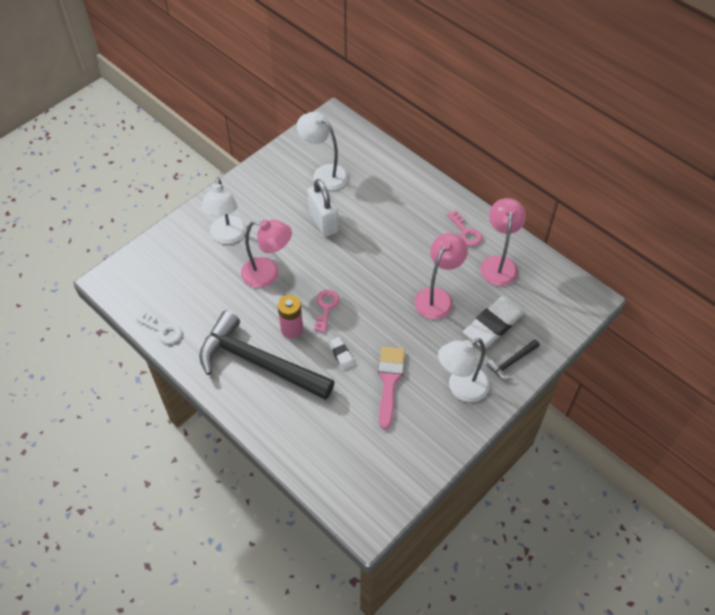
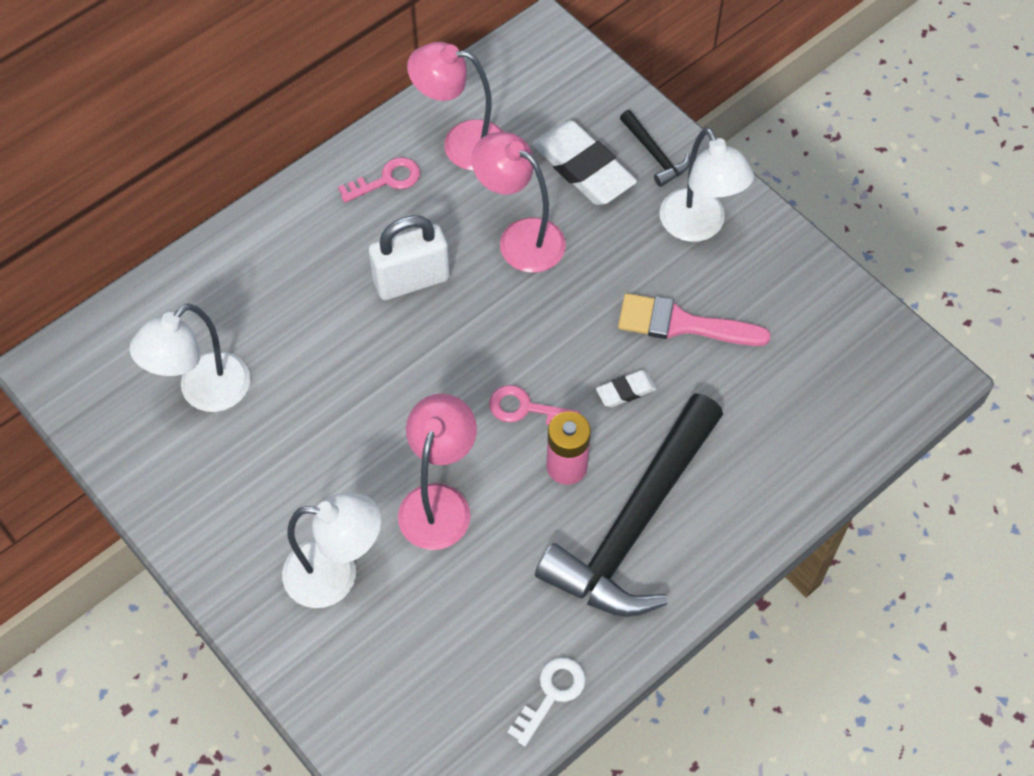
camera: 85 degrees left, 5 degrees up
white padlock [307,179,338,237] -> white padlock moved to [369,215,450,300]

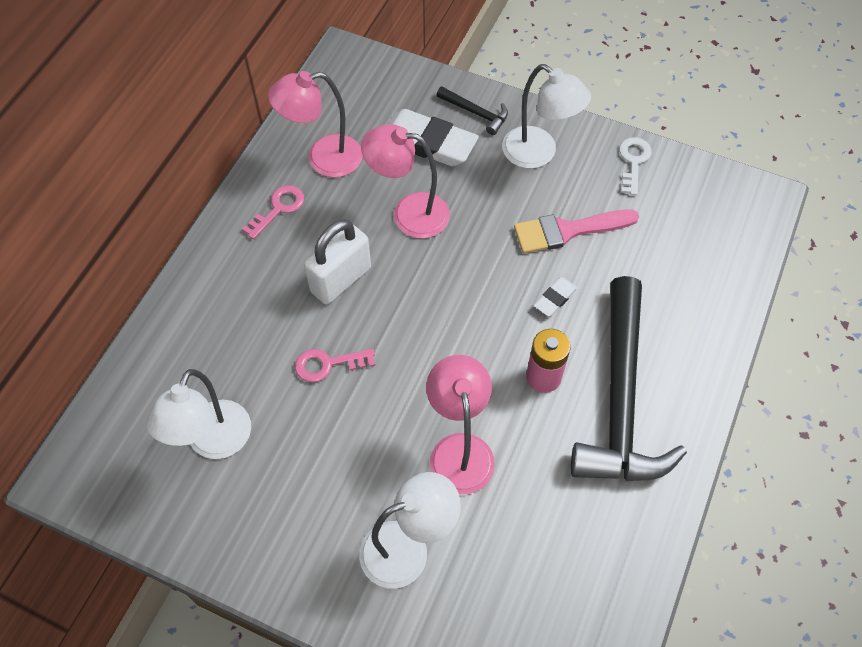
camera: 25 degrees left, 0 degrees up
pink key [489,385,580,425] -> pink key moved to [295,349,375,382]
white key [507,657,586,746] -> white key moved to [619,137,652,195]

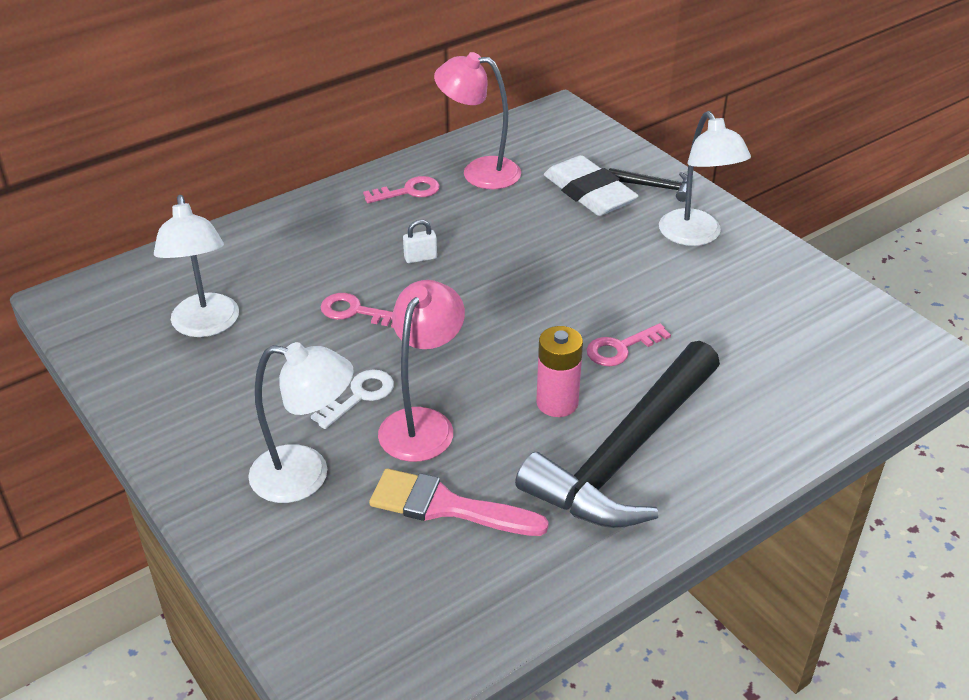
camera: 30 degrees right, 20 degrees down
white lamp [147,369,251,459] -> white lamp turned 60 degrees counterclockwise [154,195,239,337]
white padlock [304,220,371,304] -> white padlock [403,220,437,263], size x0.46
pink lamp [361,124,450,239] -> none
black hammer [436,86,508,135] -> black hammer turned 45 degrees counterclockwise [609,168,687,202]
pink brush [514,209,639,253] -> pink brush moved to [369,469,549,536]
white eraser [534,277,577,317] -> pink key [587,323,671,366]
white key [619,137,652,195] -> white key moved to [311,370,394,429]

